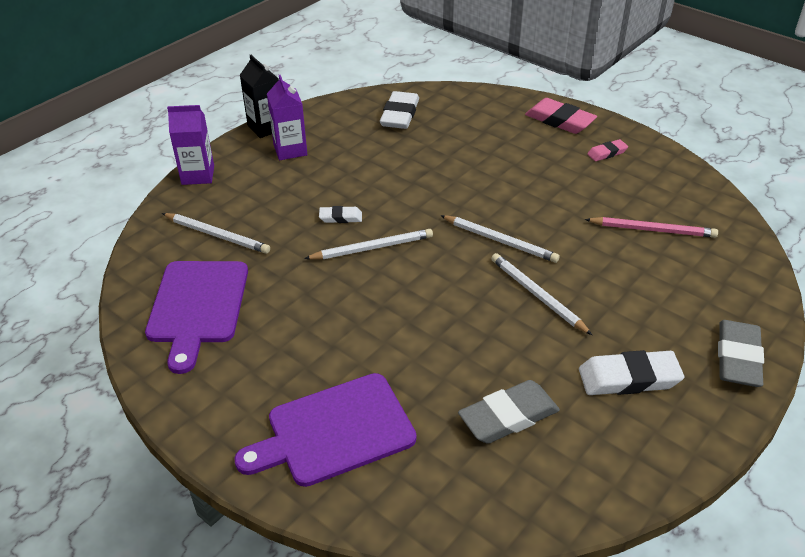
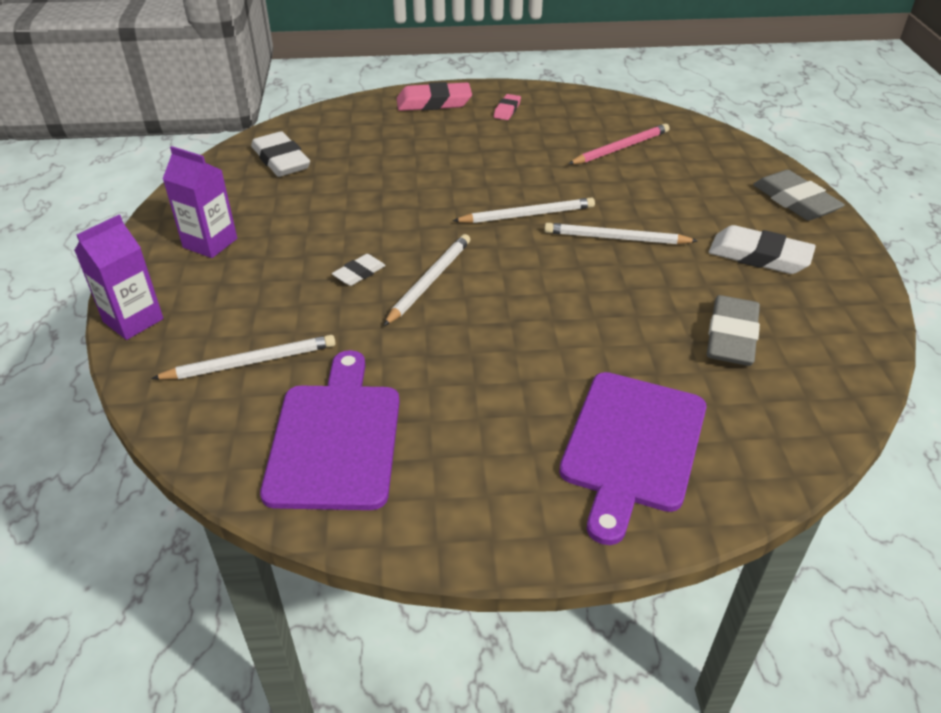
camera: 45 degrees left, 0 degrees up
purple cutting board [145,261,248,374] -> purple cutting board turned 135 degrees counterclockwise [260,350,400,510]
black carton [240,55,279,138] -> none
white eraser [579,350,684,395] -> white eraser turned 75 degrees clockwise [709,225,816,274]

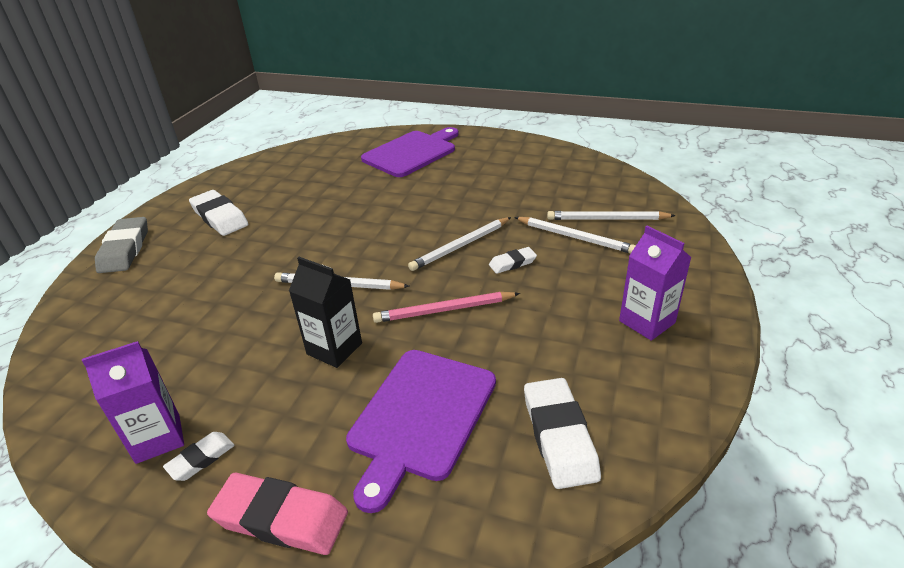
camera: 155 degrees left, 5 degrees down
purple carton [74,215,164,340] -> purple carton moved to [82,341,184,464]
purple cutting board [260,350,400,510] -> purple cutting board moved to [346,350,496,513]
pink eraser [494,94,521,120] -> white eraser [163,432,235,481]
white pencil [544,223,698,244] -> white pencil moved to [514,217,636,254]
pink pencil [568,124,670,164] -> pink pencil moved to [373,292,520,323]
grey eraser [707,295,760,366] -> none
none -> black carton [289,257,362,368]

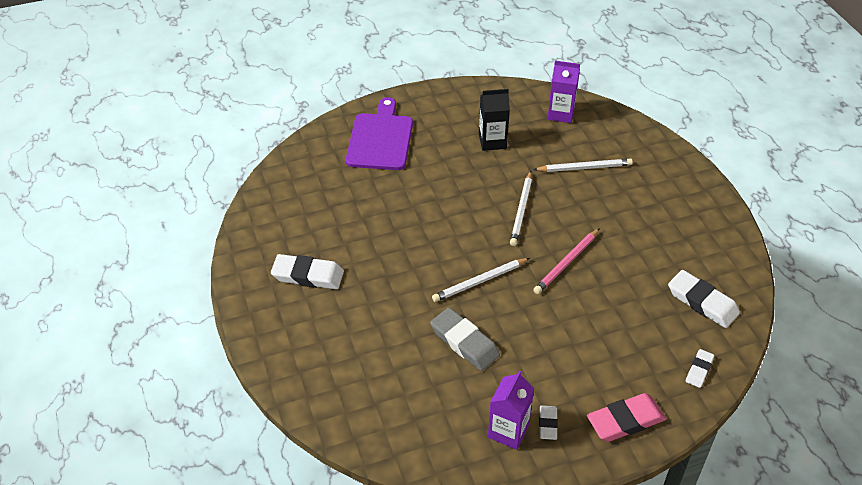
camera: 40 degrees left, 10 degrees up
grey eraser [95,217,148,273] -> grey eraser moved to [430,308,500,371]
black carton [289,257,362,368] -> black carton moved to [479,89,510,151]
purple cutting board [346,350,496,513] -> none
white eraser [489,247,537,274] -> white eraser moved to [686,349,714,388]
white pencil [547,211,676,220] -> none
purple carton [619,226,691,341] -> purple carton moved to [548,61,580,123]

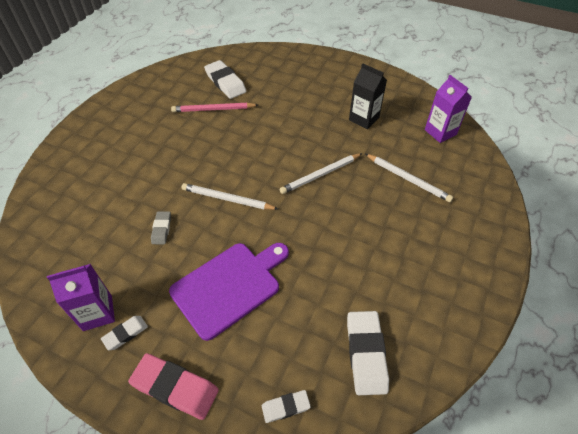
camera: 45 degrees right, 5 degrees up
white eraser [271,254,344,289] -> white eraser moved to [204,60,246,99]
purple cutting board [346,97,413,170] -> purple cutting board moved to [169,243,289,341]
grey eraser [430,308,500,371] -> grey eraser [151,211,171,244], size x0.55
pink pencil [533,228,600,294] -> pink pencil moved to [171,103,258,112]

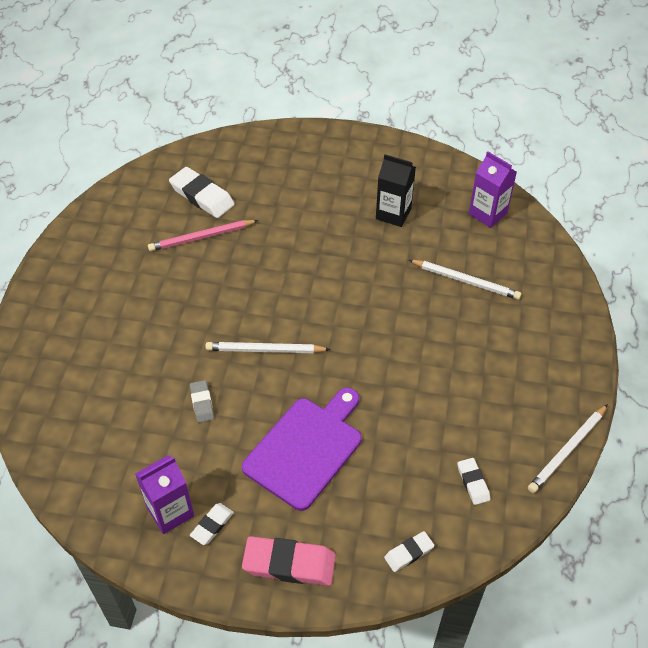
camera: 15 degrees left, 0 degrees up
white pencil [280,153,362,194] -> white pencil moved to [528,404,608,493]
white eraser [347,311,389,395] -> white eraser [457,458,490,505], size x0.55

